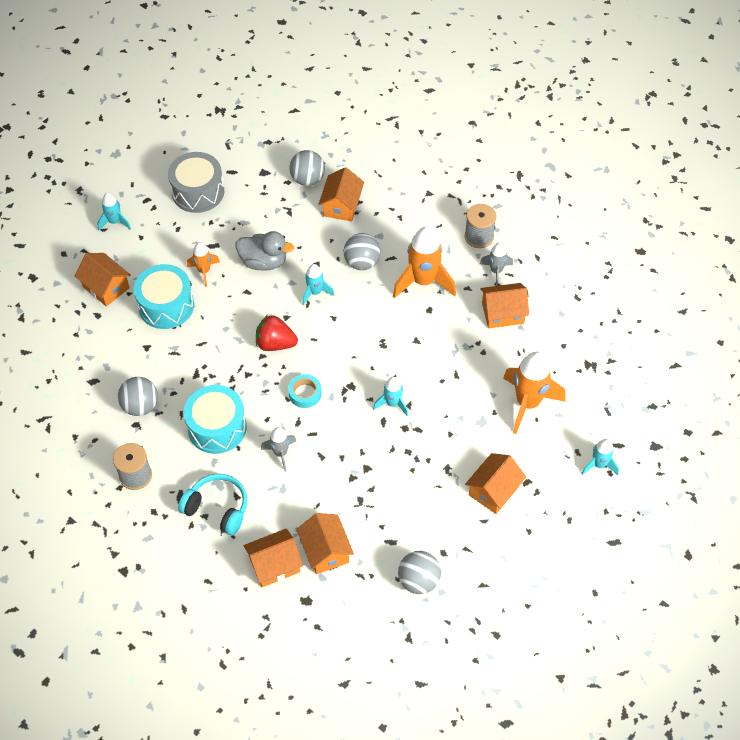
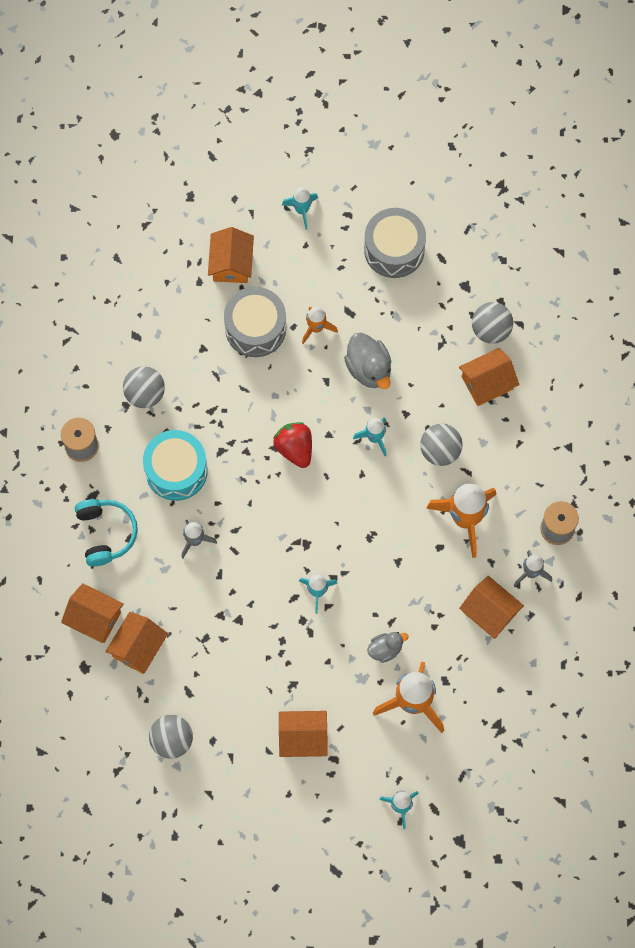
camera: 50 degrees right, 15 degrees up
turquoise drum [134,264,194,329] -> grey drum [224,287,286,357]
turquoise tape [288,374,322,408] -> none
none -> grey duck [367,632,408,663]

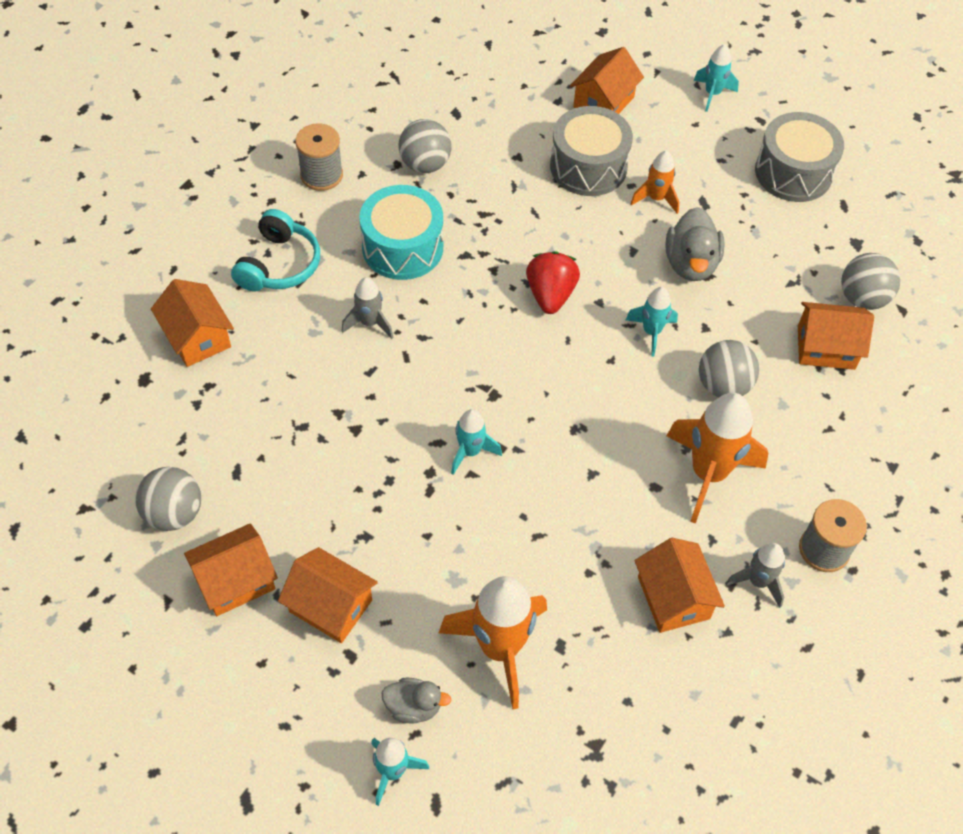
camera: 30 degrees right, 15 degrees down
orange house [105,612,168,674] -> orange house moved to [184,523,278,616]
grey duck [367,632,408,663] -> grey duck moved to [382,677,452,724]

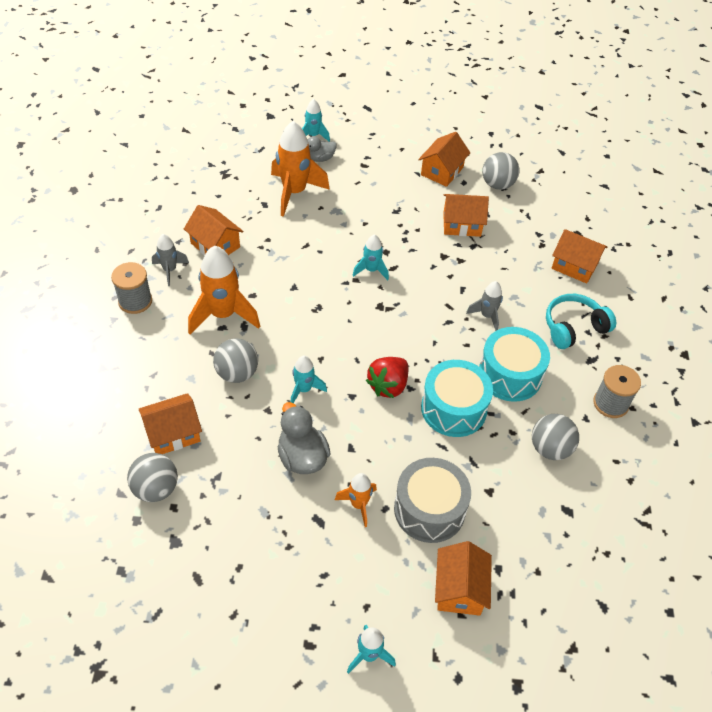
camera: 150 degrees right, 5 degrees down
turquoise headphones [231,209,320,291] -> turquoise headphones turned 75 degrees clockwise [546,294,616,349]
orange house [278,547,378,643] -> orange house moved to [443,194,489,237]
red strawberry [526,251,580,314] -> red strawberry turned 60 degrees clockwise [366,357,408,398]
grey drum [755,112,844,202] -> none
none -> turquoise drum [421,360,493,437]

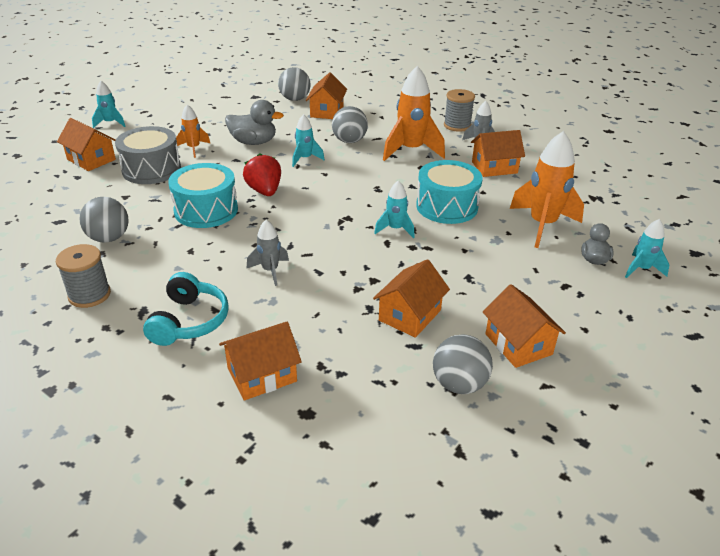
camera: 125 degrees right, 15 degrees down
turquoise drum [479,327,550,402] -> turquoise drum moved to [416,160,483,224]

